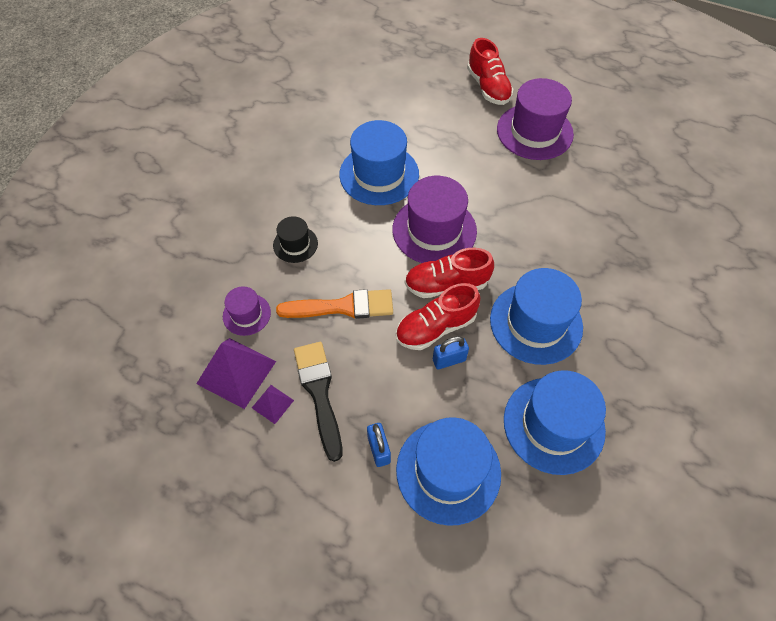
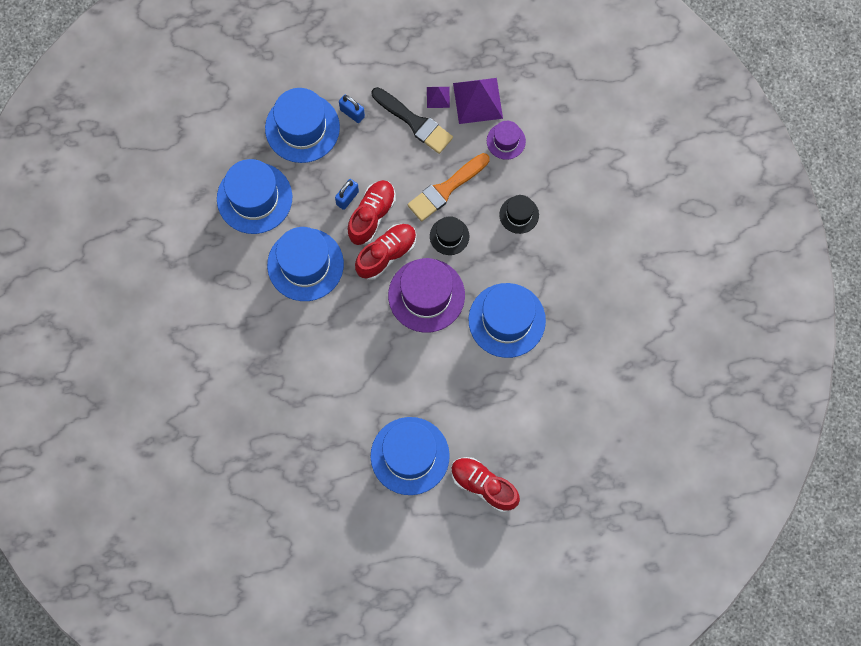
camera: 145 degrees right, 15 degrees up
purple hat [497,78,574,160] -> blue hat [370,417,450,495]
none -> black hat [430,216,469,255]

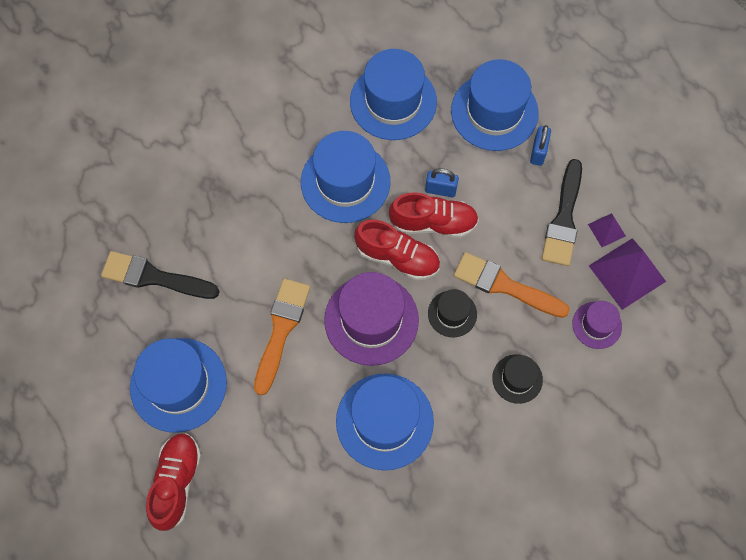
camera: 65 degrees right, 5 degrees down
none -> black brush [101,251,220,299]
none -> orange brush [254,279,310,395]

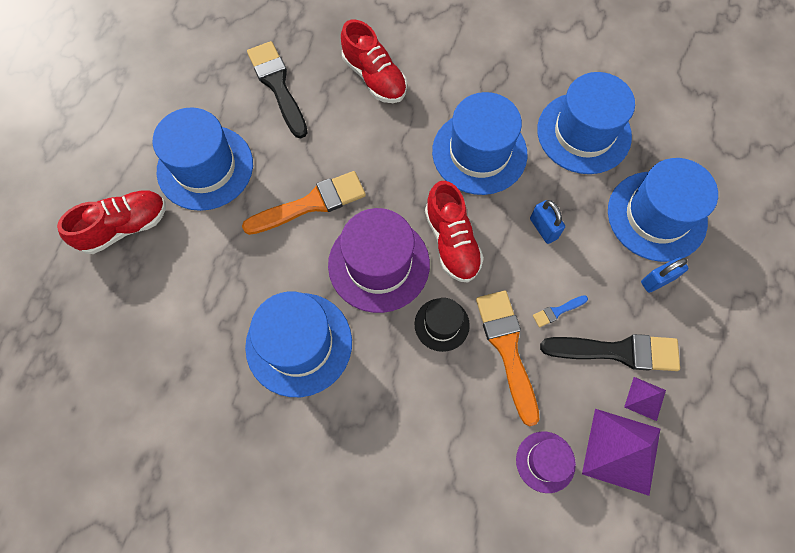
camera: 50 degrees right, 0 degrees up
red shoe [389,192,479,238] -> red shoe moved to [341,20,407,103]
black hat [492,354,543,404] -> none
black brush [542,159,582,266] -> black brush turned 150 degrees counterclockwise [540,334,680,371]
none -> blue brush [533,295,588,327]

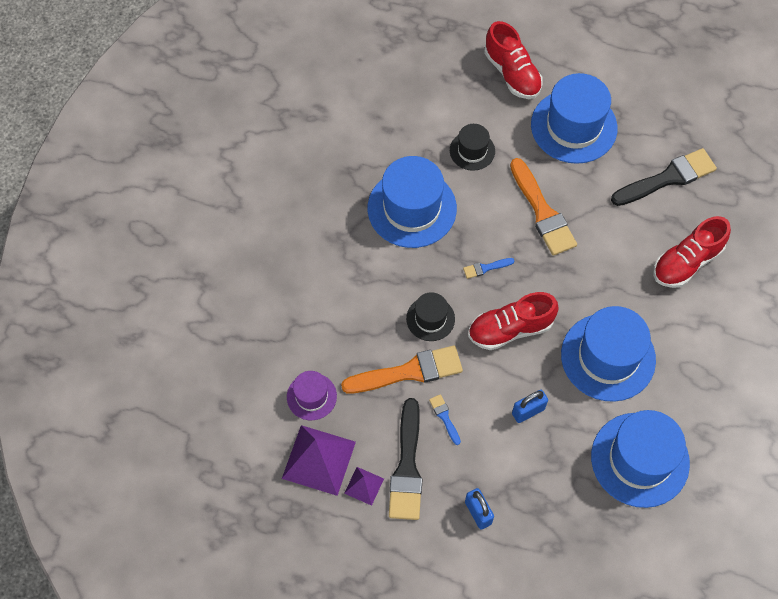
camera: 90 degrees right, 5 degrees down
purple hat [328,208,430,313] -> blue brush [463,258,514,279]
blue hat [608,158,718,262] -> none
none -> black hat [450,124,495,171]

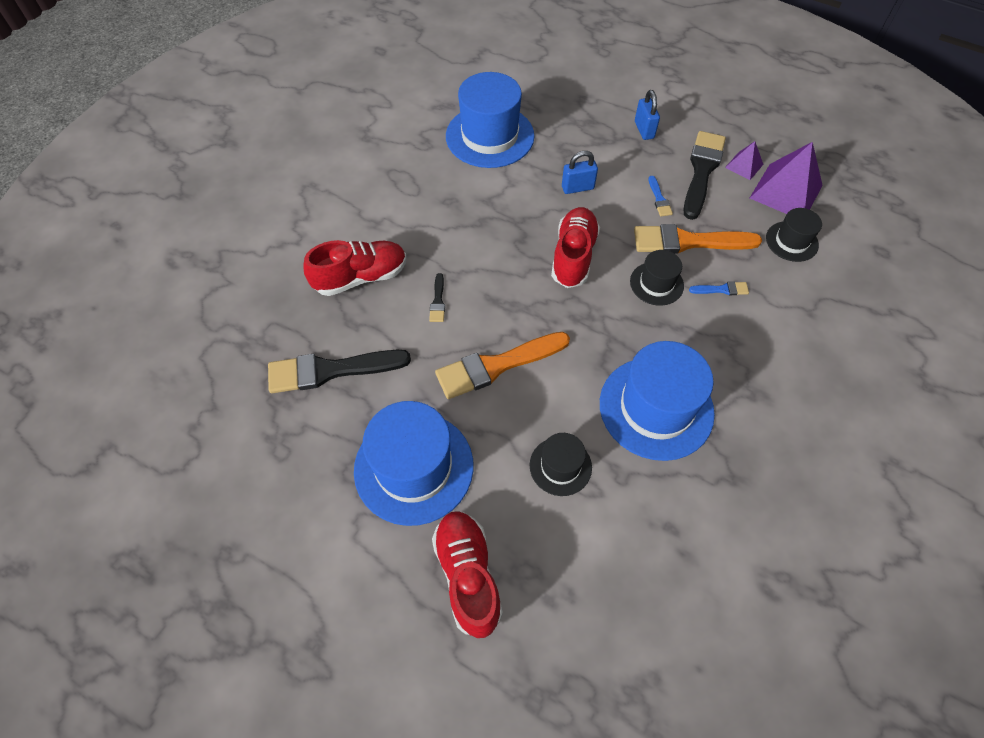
camera: 165 degrees left, 5 degrees down
purple hat [287,371,337,420] -> black hat [766,208,822,262]
blue brush [463,258,514,279] -> blue brush moved to [689,281,749,295]
red shoe [468,292,559,350] -> red shoe turned 75 degrees counterclockwise [551,207,600,288]
orange brush [510,158,577,256] -> orange brush turned 105 degrees counterclockwise [435,332,570,399]
blue hat [561,306,656,402] -> none
none -> black brush [429,273,445,322]

